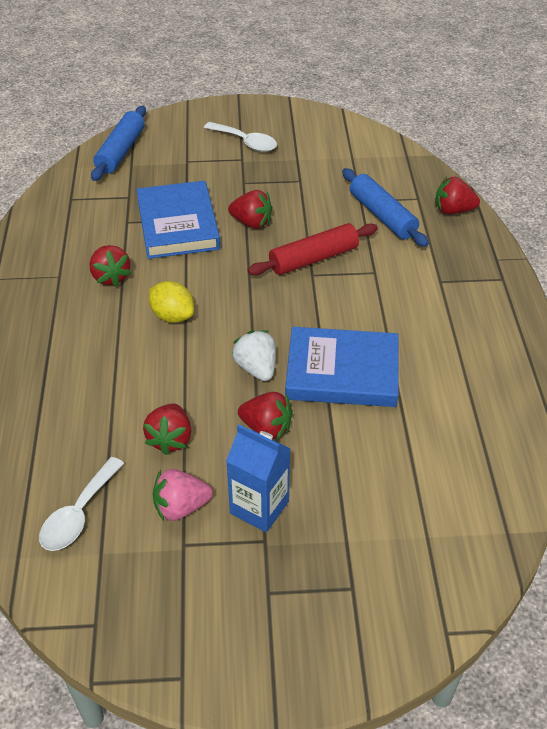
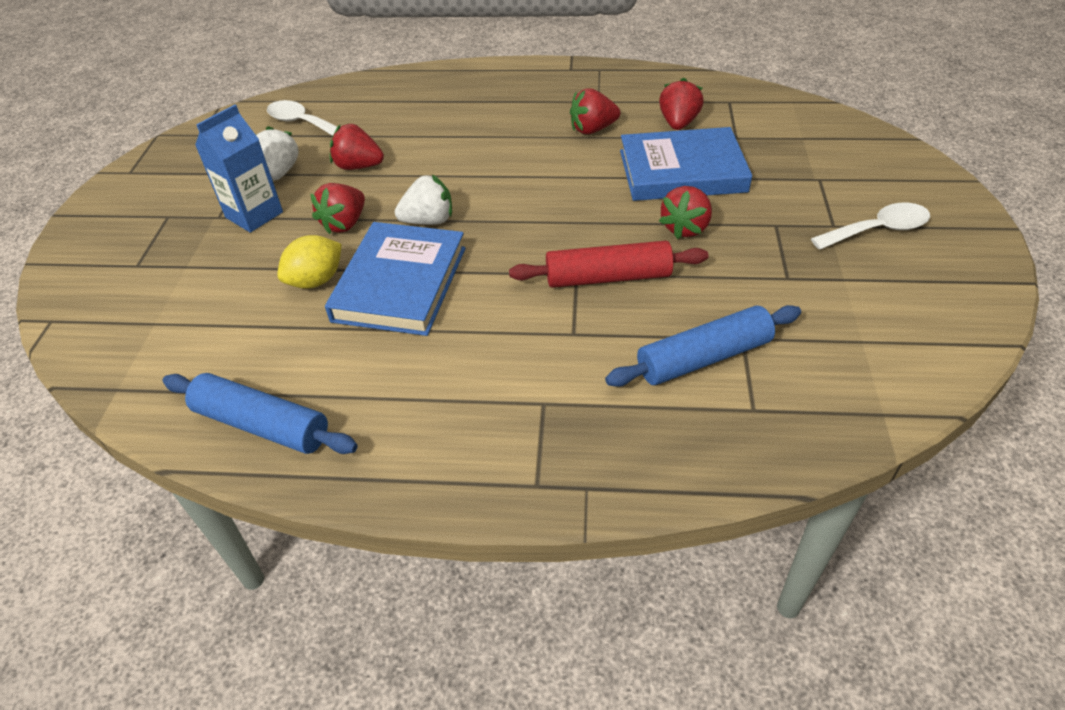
camera: 100 degrees right, 0 degrees up
blue rolling pin [91,106,146,181] -> blue rolling pin moved to [163,373,358,454]
yellow lemon [149,281,194,323] -> yellow lemon moved to [277,235,342,289]
pink strawberry [153,469,213,521] -> white strawberry [256,126,299,180]
white spoon [204,122,277,152] -> white spoon turned 150 degrees counterclockwise [811,203,930,250]
red rolling pin [248,223,378,275] -> red rolling pin turned 75 degrees counterclockwise [509,241,708,288]
red strawberry [435,177,480,214] -> red strawberry moved to [659,78,704,130]

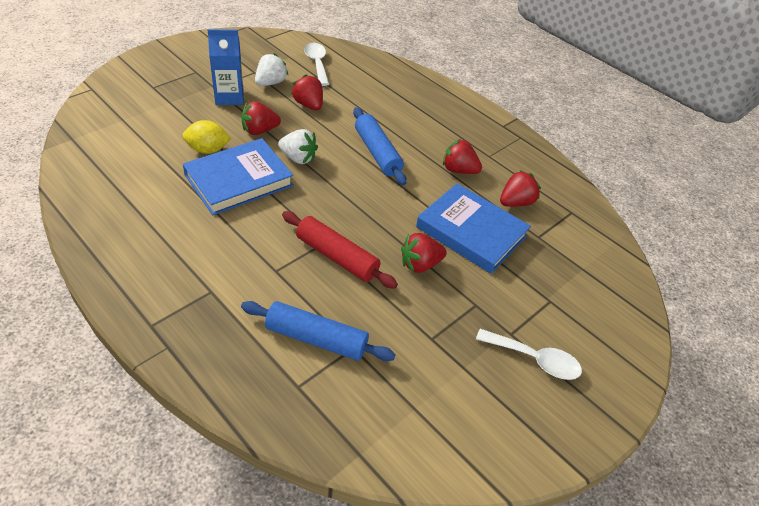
camera: 35 degrees right, 0 degrees up
blue rolling pin [163,373,358,454] -> blue rolling pin moved to [353,107,407,185]

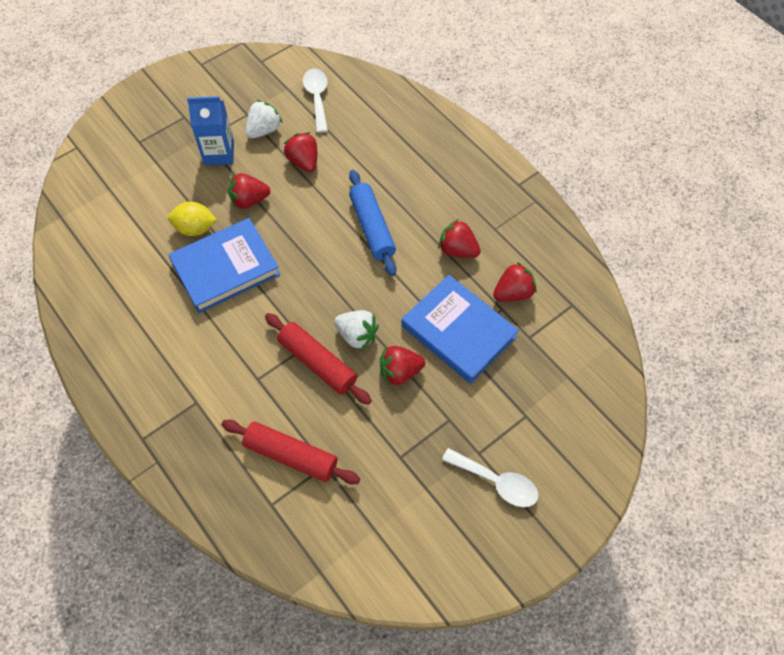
camera: 10 degrees right, 15 degrees up
blue rolling pin [241,301,396,361] -> red rolling pin [221,420,360,484]
white strawberry [278,129,318,164] -> white strawberry moved to [334,310,379,350]

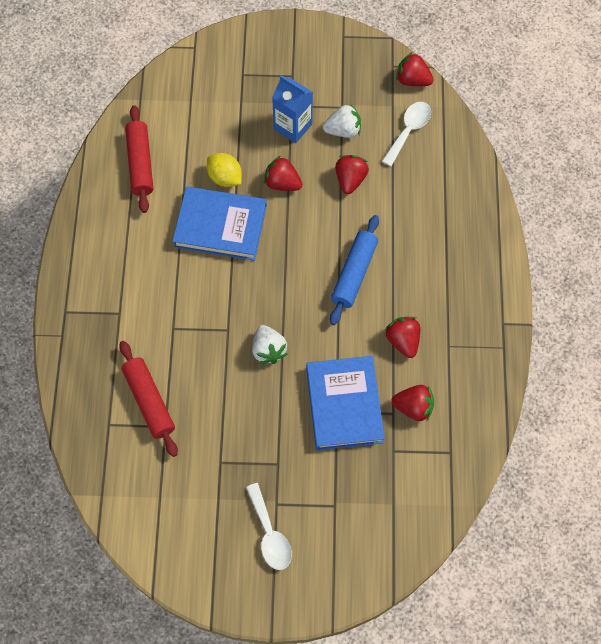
camera: 40 degrees right, 5 degrees up
red rolling pin [265,313,372,405] -> red rolling pin moved to [125,105,153,213]
red strawberry [380,346,425,385] -> red strawberry moved to [396,52,434,86]

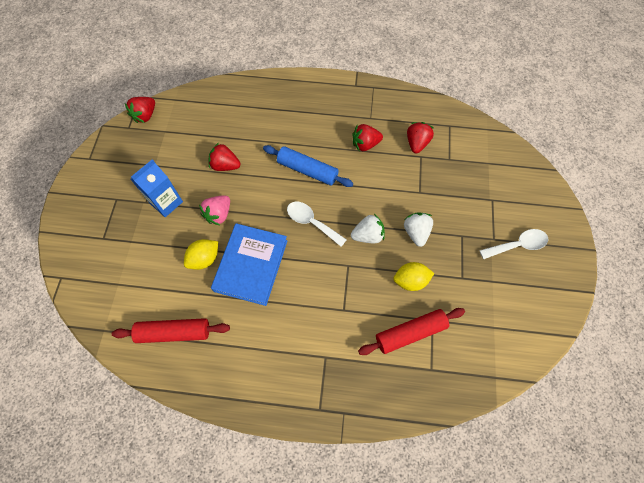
camera: 85 degrees left, 0 degrees up
red strawberry [264,156,302,191] -> pink strawberry [199,195,230,225]
blue book [306,356,385,450] -> none
white strawberry [323,103,361,138] -> white strawberry moved to [404,212,433,247]
white spoon [382,102,431,166] -> white spoon moved to [287,202,347,247]
none -> yellow lemon [393,262,434,291]

